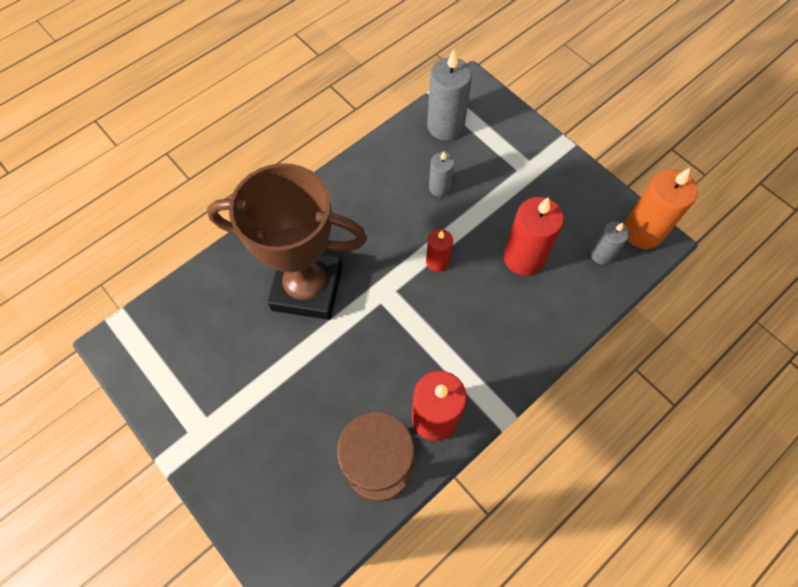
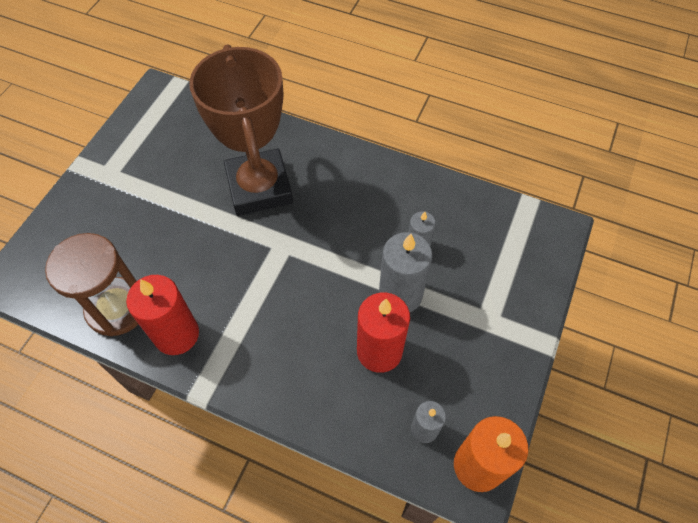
camera: 65 degrees right, 5 degrees down
red candle [426,229,453,272] -> none
grey candle [427,50,472,140] -> grey candle moved to [379,232,432,312]

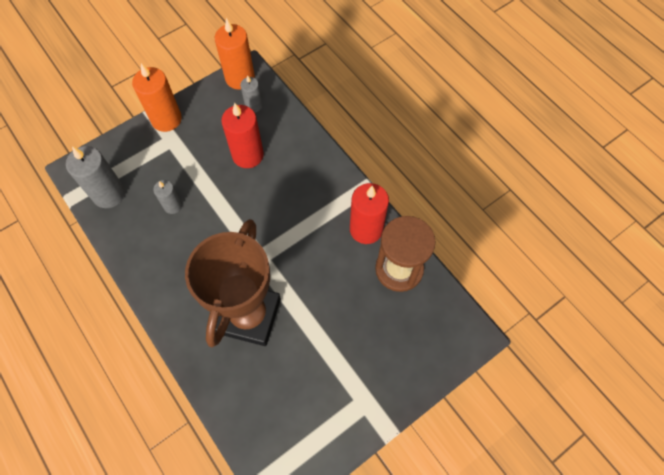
camera: 150 degrees left, 5 degrees up
grey candle [379,232,432,312] -> grey candle moved to [66,146,125,208]
none -> orange candle [132,63,182,132]

